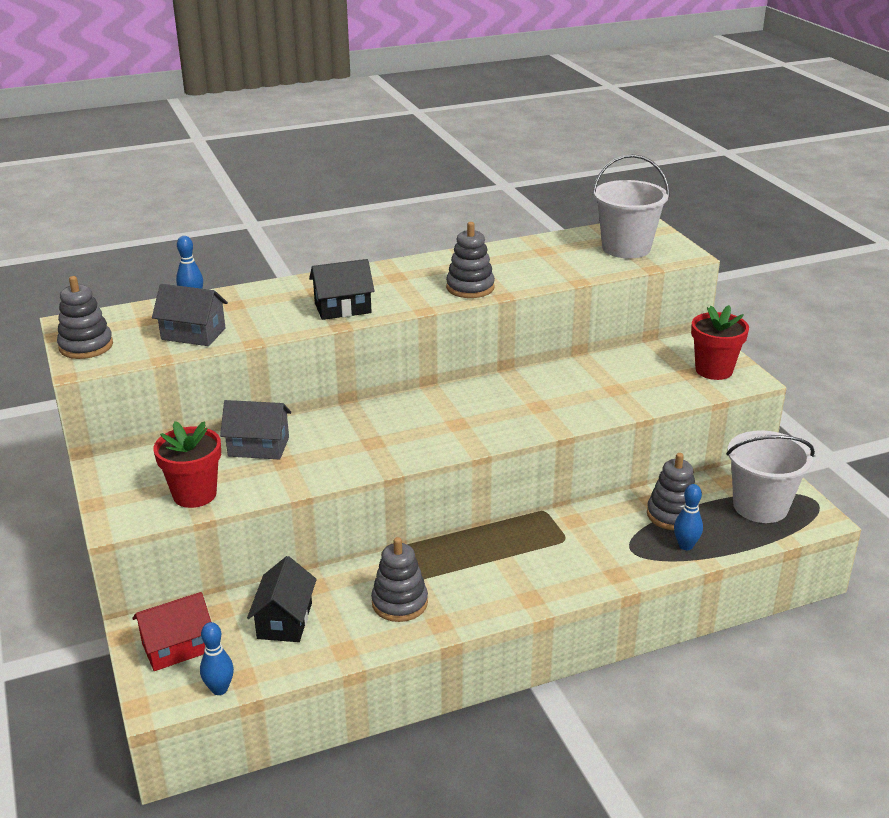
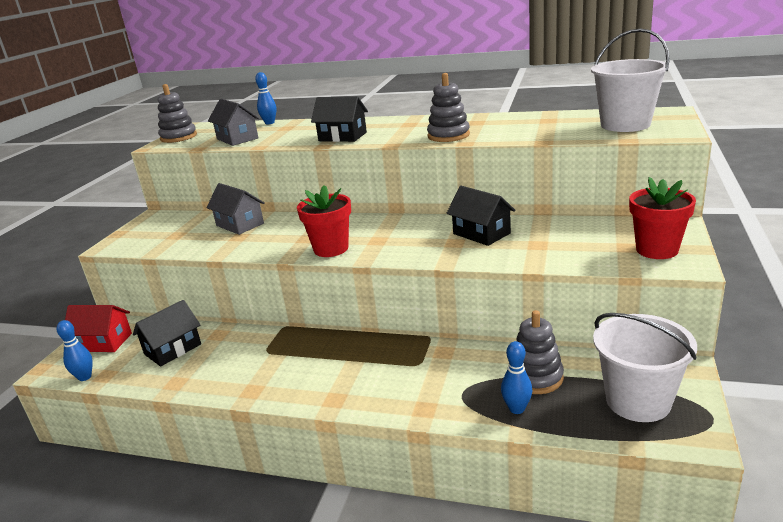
camera: 40 degrees right, 5 degrees down
red flower pot [153,421,221,508] -> red flower pot moved to [297,185,351,257]
grey stacking toy [371,537,428,622] -> none
none -> black house [447,186,515,246]

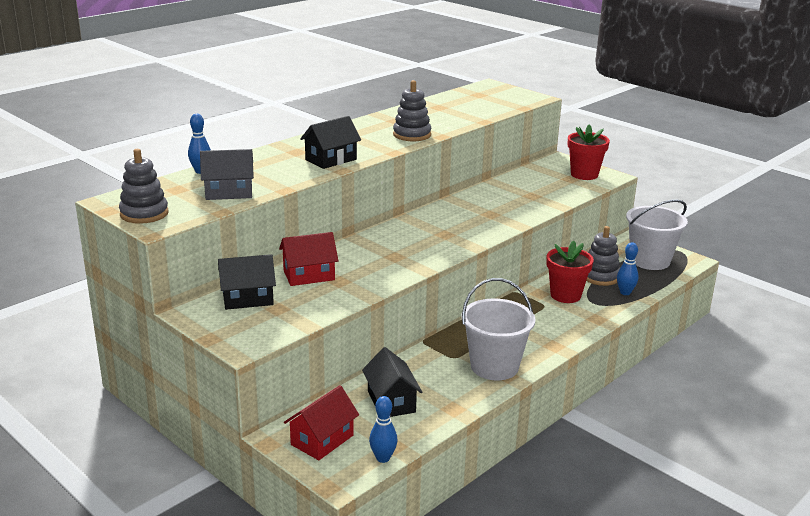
camera: 65 degrees left, 0 degrees up
grey house [207,183,265,235] -> red house [279,232,338,286]
red flower pot [297,185,351,257] -> red flower pot moved to [546,241,594,303]
black house [447,186,515,246] -> black house moved to [218,254,276,310]
white bucket [591,29,670,132] -> white bucket moved to [461,278,535,380]

